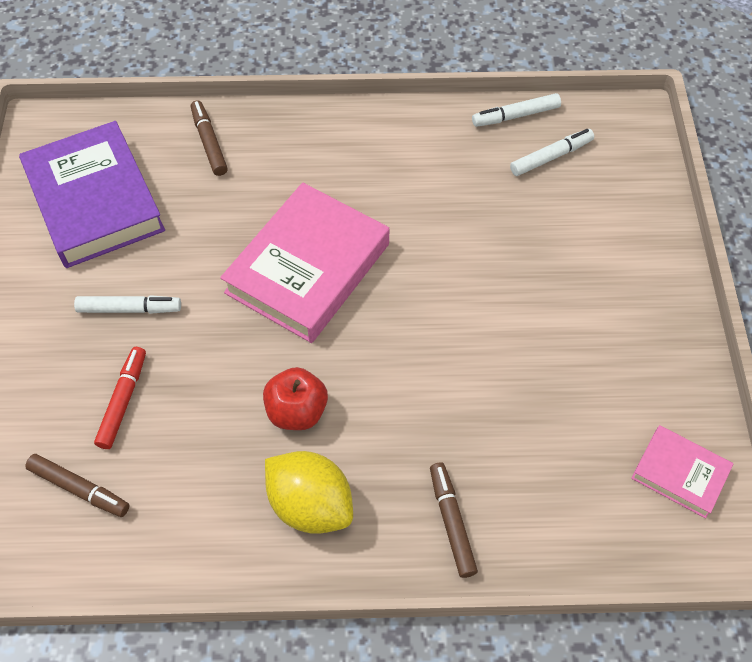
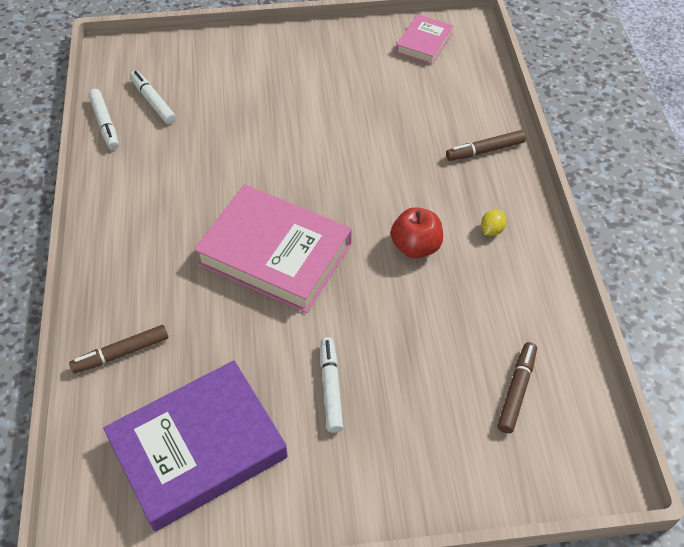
camera: 95 degrees left, 5 degrees down
red marker [94,347,146,449] -> none
yellow lemon [265,451,353,534] -> yellow lemon [481,210,506,236], size x0.42

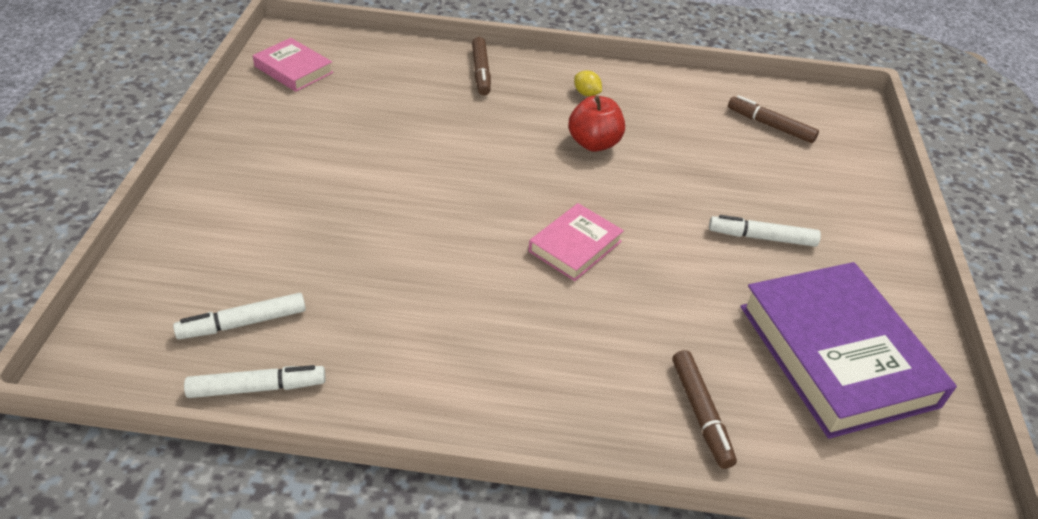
camera: 80 degrees left, 10 degrees down
pink book [194,184,352,313] -> pink book [528,203,624,281], size x0.51

